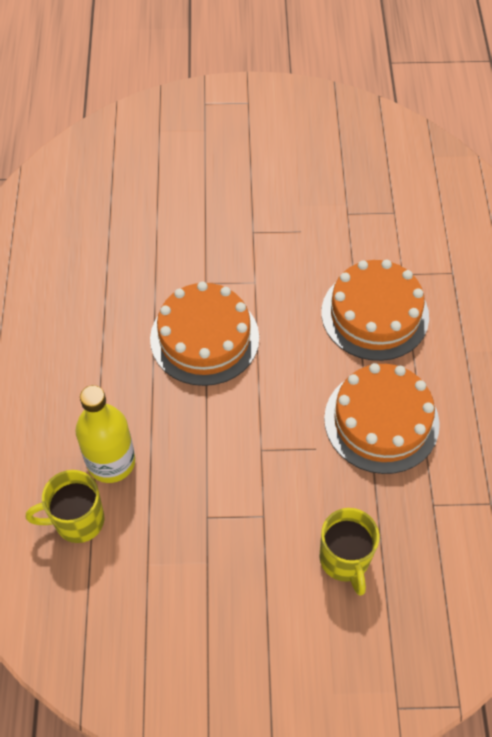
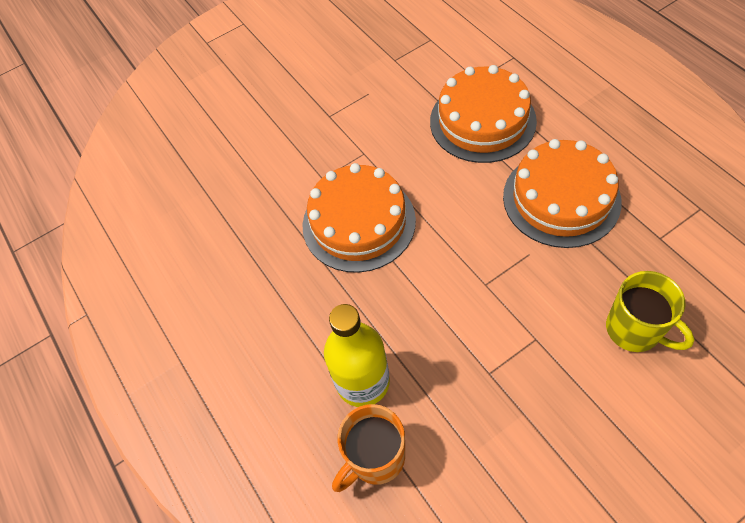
camera: 25 degrees left, 0 degrees up
yellow mug [26,470,104,543] -> orange mug [332,404,405,492]

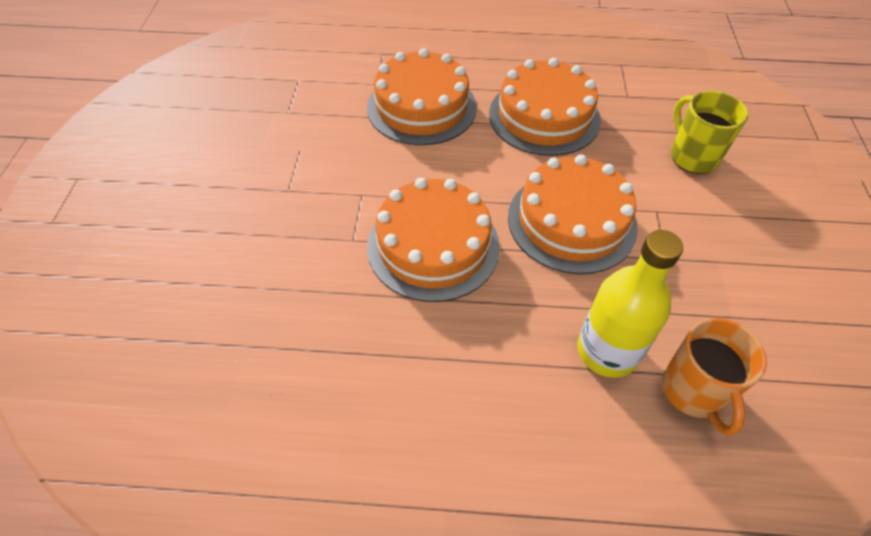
camera: 60 degrees left, 5 degrees down
yellow mug [606,271,694,352] -> yellow mug turned 105 degrees counterclockwise [671,91,748,174]
none -> orange cake [508,154,638,274]

